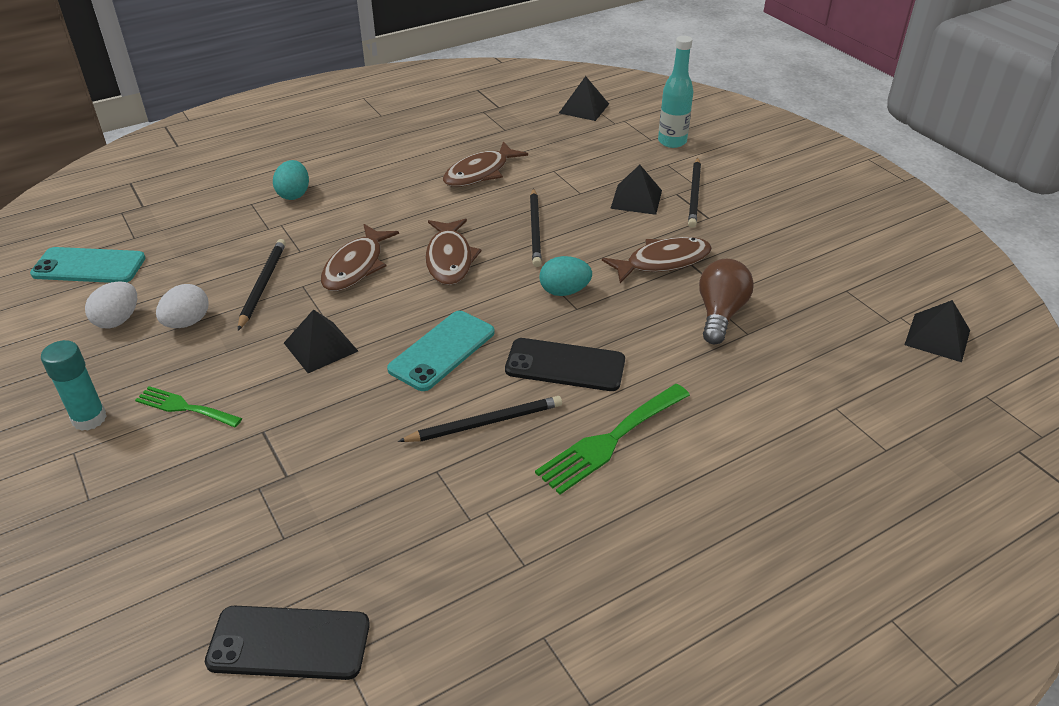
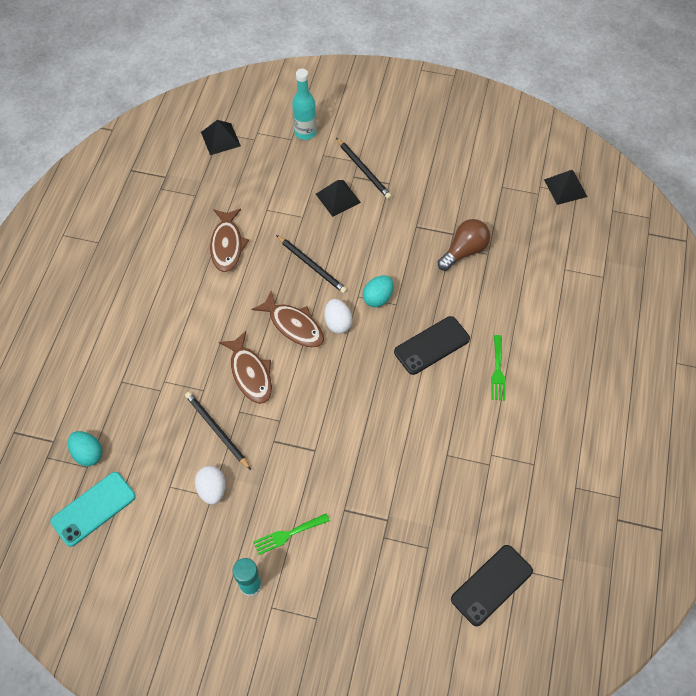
camera: 45 degrees left, 20 degrees up
white egg [85,281,137,329] -> white egg moved to [324,299,353,334]
turquoise egg [273,160,309,200] -> turquoise egg moved to [68,431,103,466]
black pyramid [284,309,358,373] -> none
turquoise phone [387,311,495,391] -> none
black pencil [398,396,562,442] -> none
green fork [535,384,690,495] -> green fork [491,335,505,401], size x0.63
brown fish [602,237,712,283] -> none
brown light bulb [699,259,754,344] -> brown light bulb turned 75 degrees clockwise [438,219,490,271]

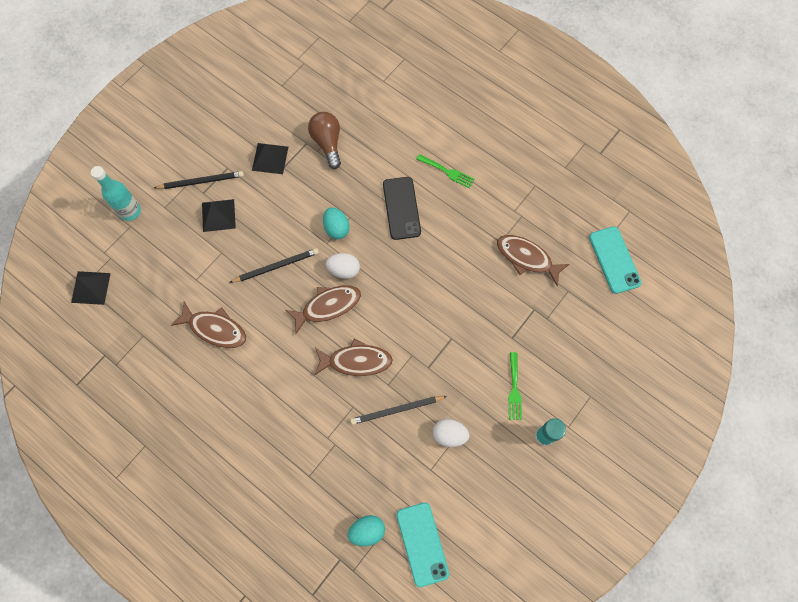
camera: 65 degrees left, 10 degrees up
black phone [451,545,533,627] -> turquoise phone [589,227,642,294]
black pyramid [544,170,587,205] -> black pyramid moved to [252,143,288,174]
none -> brown fish [497,235,570,286]

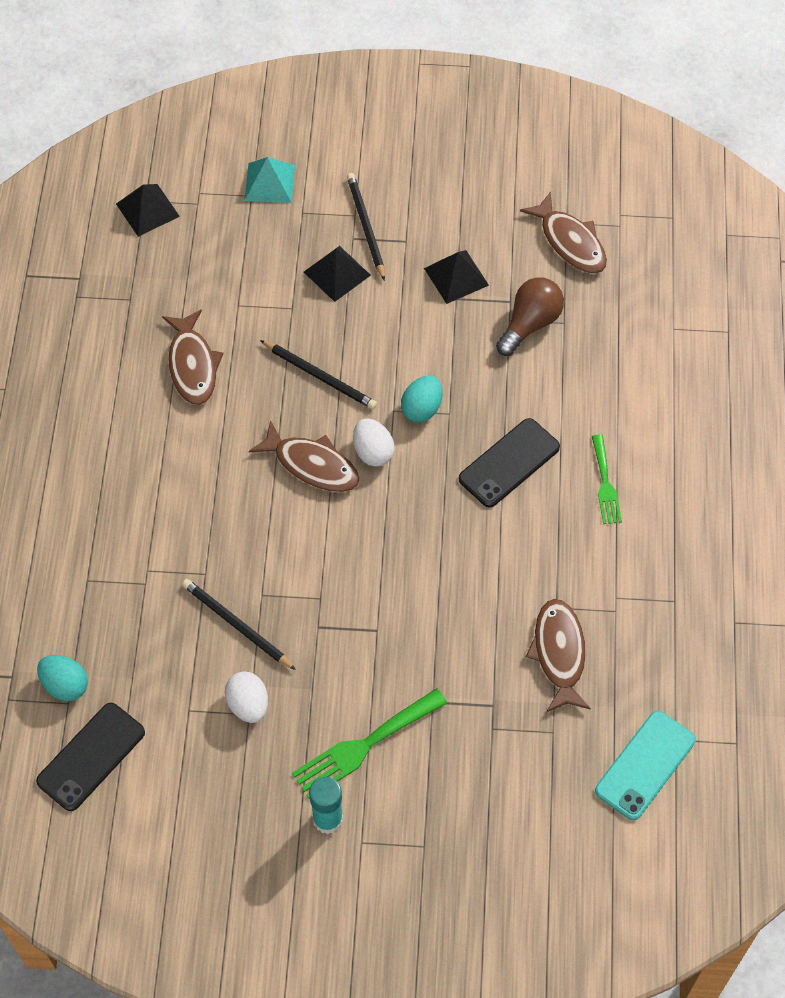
camera: 55 degrees right, 10 degrees down
turquoise bottle [91,166,141,221] -> turquoise pyramid [244,157,295,203]
black pencil [154,171,244,189] -> black pencil turned 150 degrees counterclockwise [347,173,385,281]
brown fish [315,338,393,376] -> brown fish moved to [520,192,607,274]
turquoise phone [396,502,449,587] -> black phone [36,703,145,811]
green fork [508,352,522,420] -> green fork [292,688,447,799], size x1.60

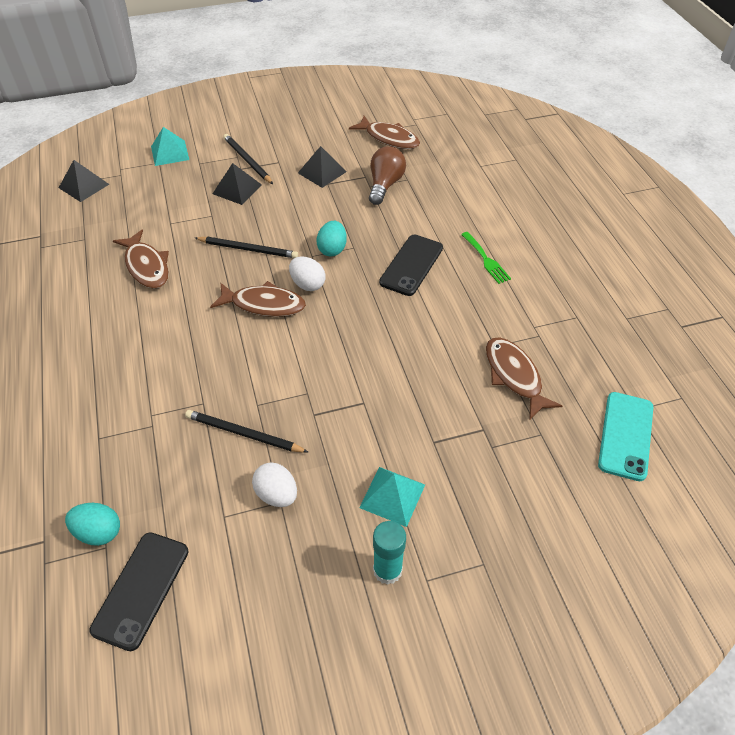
camera: 20 degrees left, 10 degrees down
green fork [292,688,447,799] -> turquoise pyramid [359,467,425,527]

